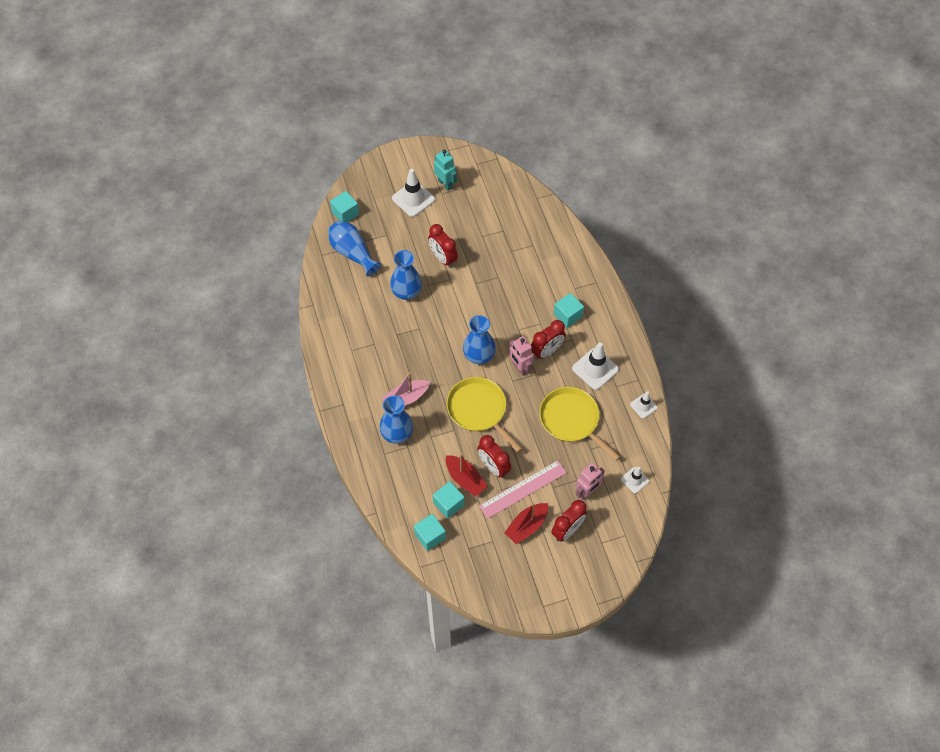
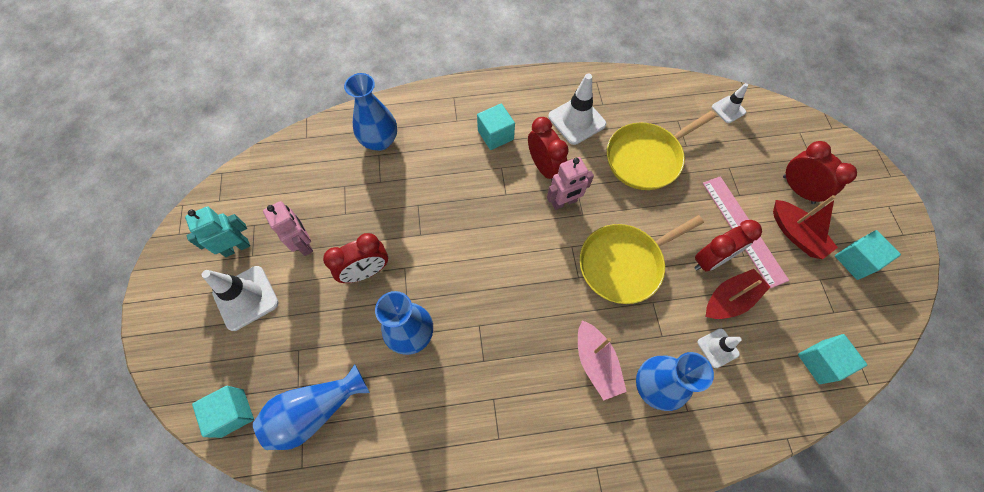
camera: 80 degrees left, 5 degrees up
turquoise cube [433,481,465,519] -> turquoise cube moved to [835,230,901,280]
blue vase [463,315,496,364] -> blue vase moved to [344,73,397,151]
pink robot [576,463,605,500] -> pink robot moved to [263,201,313,256]
white traffic cone [630,391,658,419] -> white traffic cone moved to [697,328,742,368]

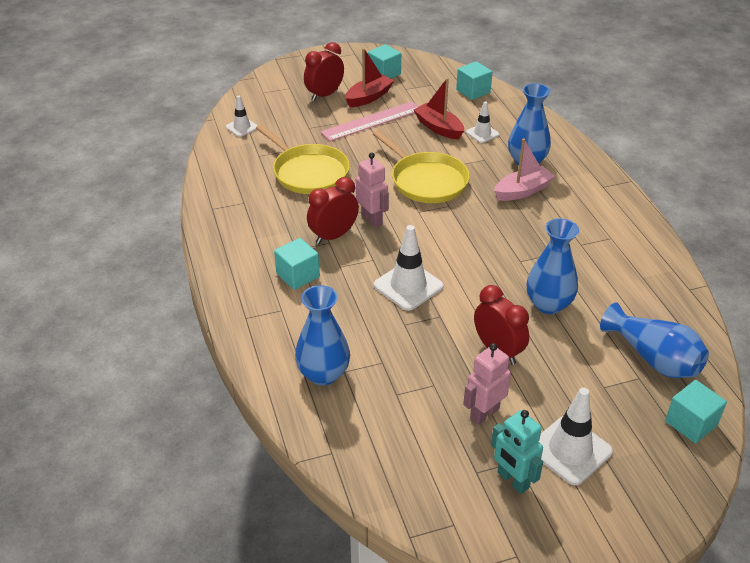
camera: 100 degrees left, 25 degrees down
white traffic cone [548,74,606,145] -> white traffic cone moved to [374,225,444,311]
red clock [694,220,762,271] -> none

